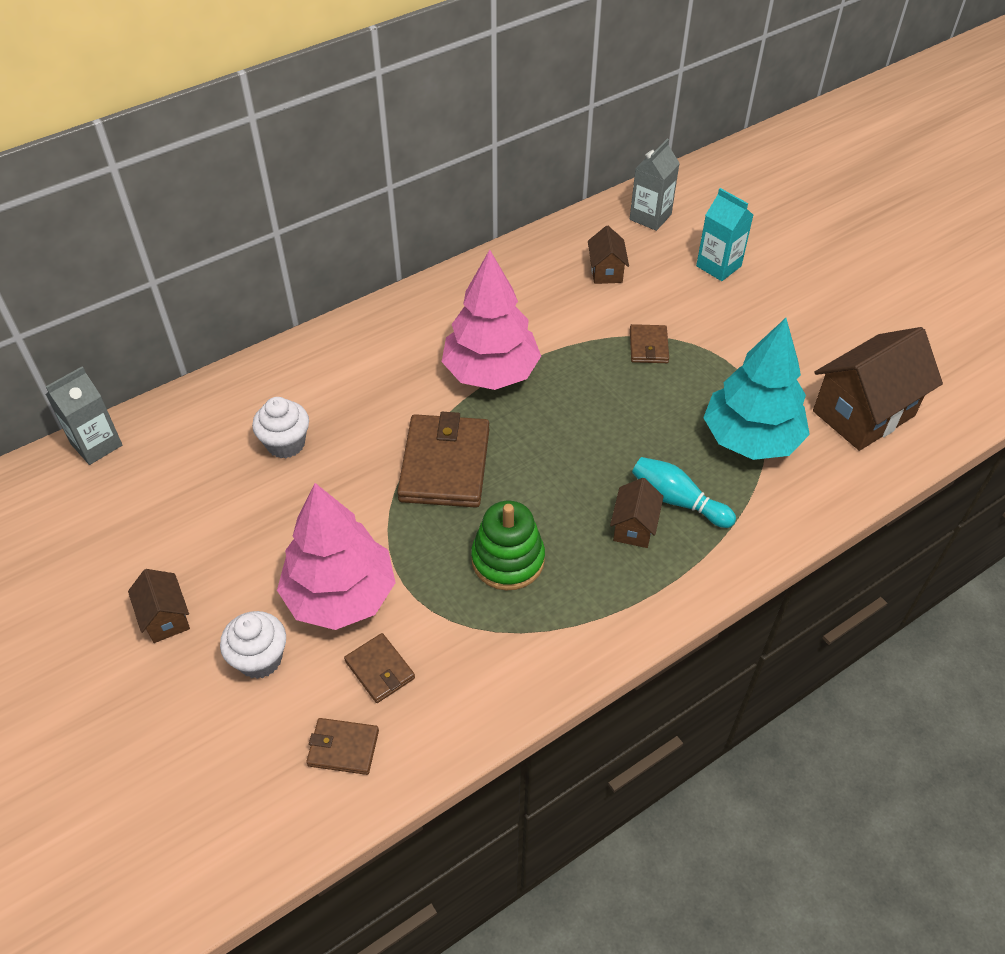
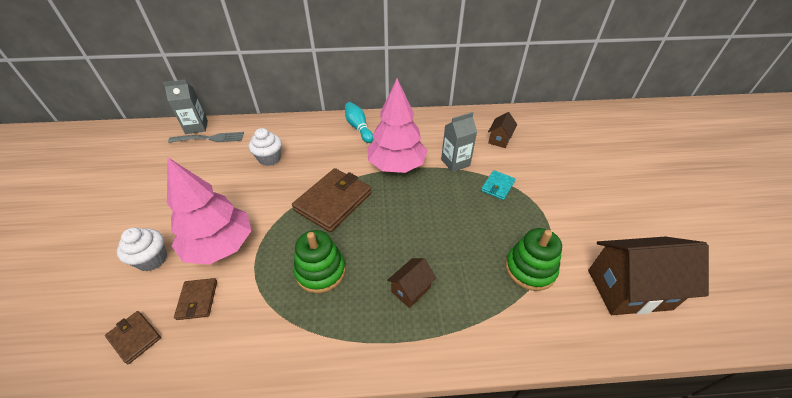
camera: 30 degrees right, 5 degrees down
brown house [128,569,190,643] -> none
grey carton [630,139,680,231] -> grey carton moved to [441,112,477,172]
brown wallet [630,324,669,363] -> turquoise wallet [481,170,515,200]
turquoise bowling pin [632,457,736,528] -> turquoise bowling pin moved to [345,102,373,143]
turquoise carton [696,188,753,281] -> none
turquoise tree [703,318,810,460] -> green stacking toy [506,228,562,291]
none -> grey fork [168,132,244,143]

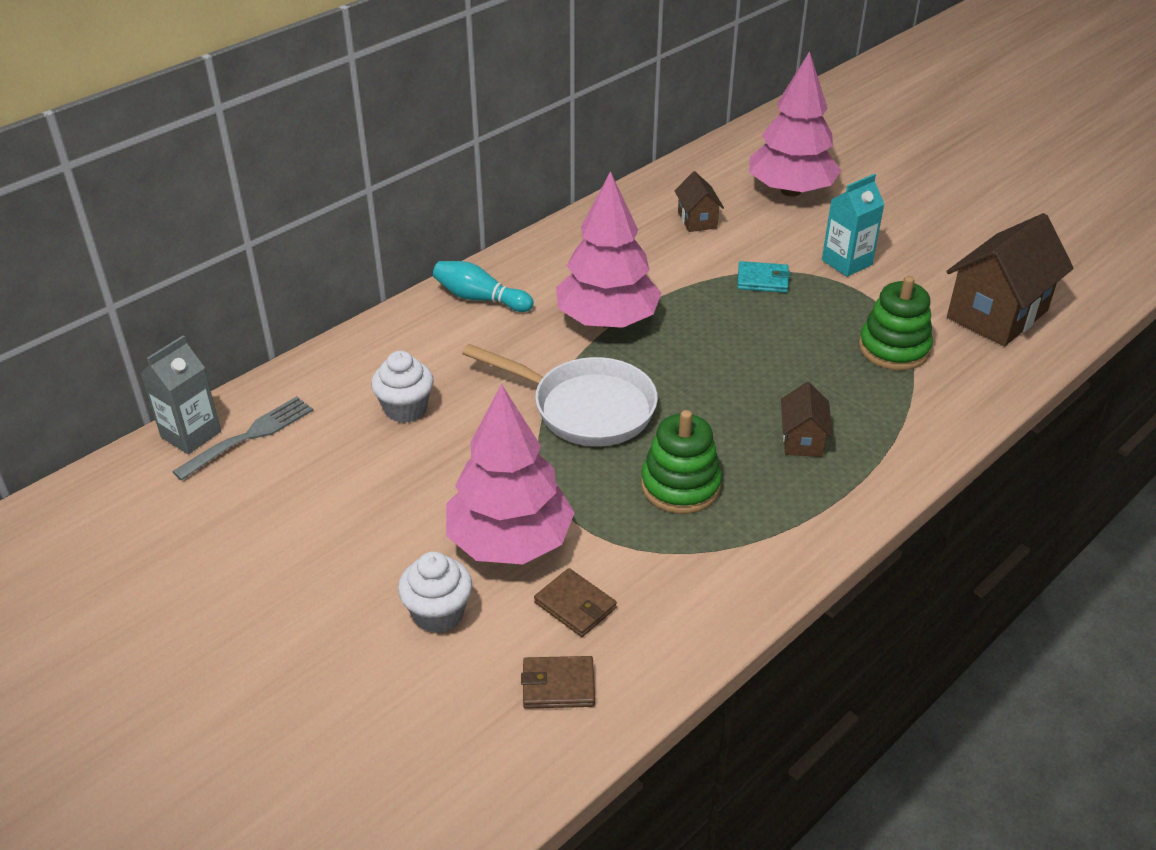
camera: 40 degrees left, 5 degrees down
brown wallet [292,168,372,232] -> white pan [462,344,658,446]
grey carton [441,112,477,172] -> none
turquoise wallet [481,170,515,200] -> turquoise wallet turned 75 degrees counterclockwise [737,261,790,293]
none -> pink tree [749,51,842,197]
none -> turquoise carton [822,174,885,277]

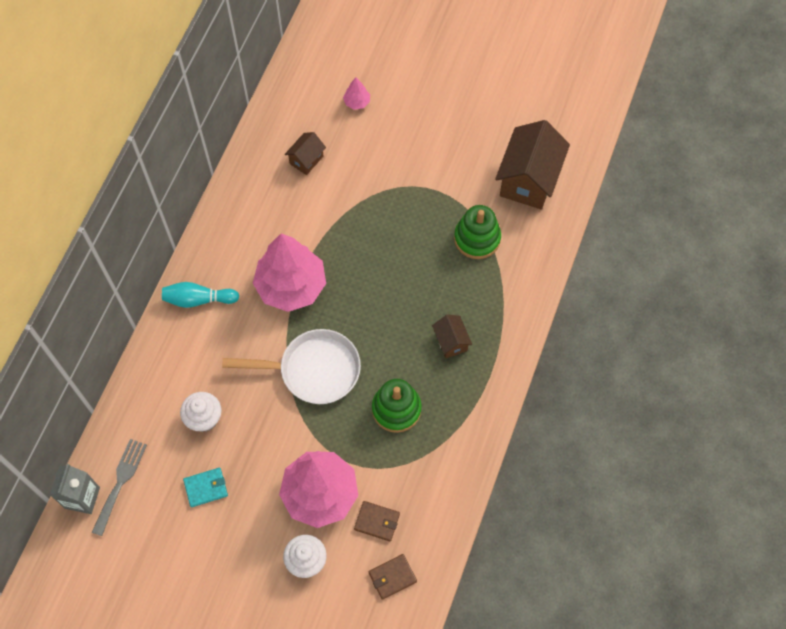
camera: 25 degrees left, 25 degrees up
brown house [675,171,724,232] -> brown house turned 75 degrees clockwise [285,132,326,175]
turquoise wallet [737,261,790,293] -> turquoise wallet moved to [183,468,228,507]
pink tree [749,51,842,197] -> pink tree [343,78,370,110], size x0.40
turquoise carton [822,174,885,277] -> none

